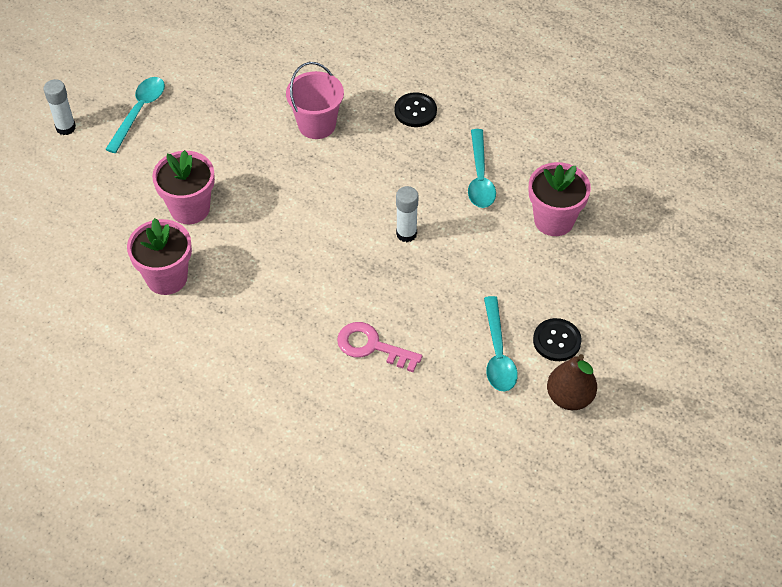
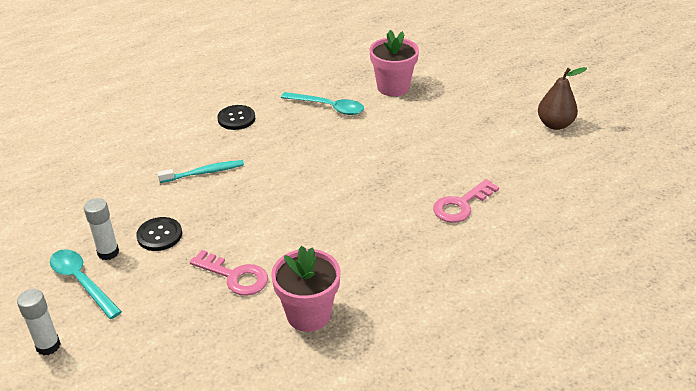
camera: 65 degrees left, 15 degrees down
pink flower pot [152,150,215,224] -> pink key [190,250,268,296]
pink bucket [286,62,344,139] -> turquoise toothbrush [158,160,244,183]
white glue stick [396,186,419,242] -> white glue stick moved to [84,198,119,260]
turquoise spoon [484,296,518,392] -> none
black button [533,318,582,361] -> black button moved to [136,217,182,251]

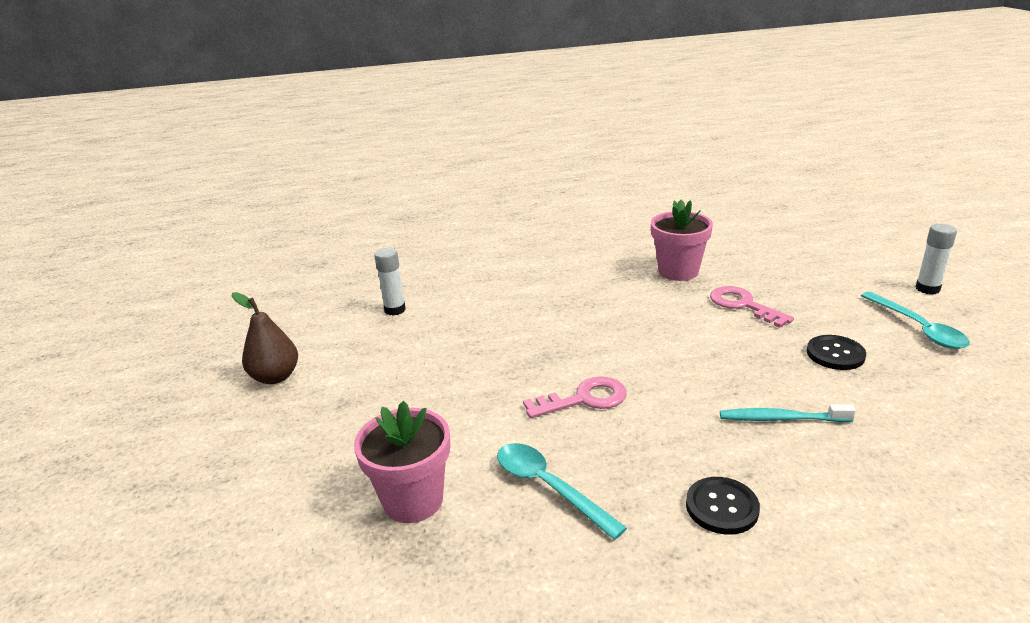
camera: 155 degrees left, 10 degrees down
white glue stick [84,198,119,260] -> white glue stick moved to [374,248,406,316]
pink key [433,179,499,223] -> pink key moved to [523,376,627,418]

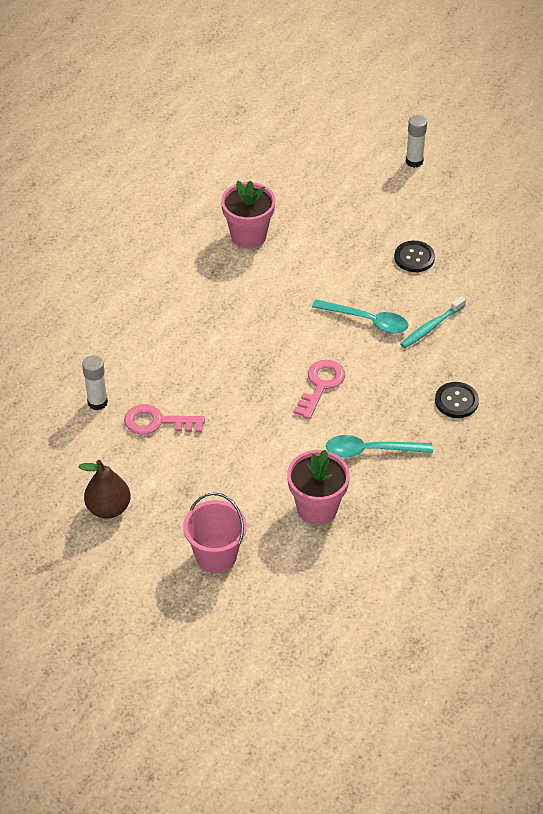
camera: 50 degrees left, 20 degrees up
pink key [710,286,794,328] -> pink key moved to [124,404,205,435]
turquoise spoon [861,292,970,349] -> turquoise spoon moved to [312,299,408,333]
none -> pink bucket [183,492,247,573]

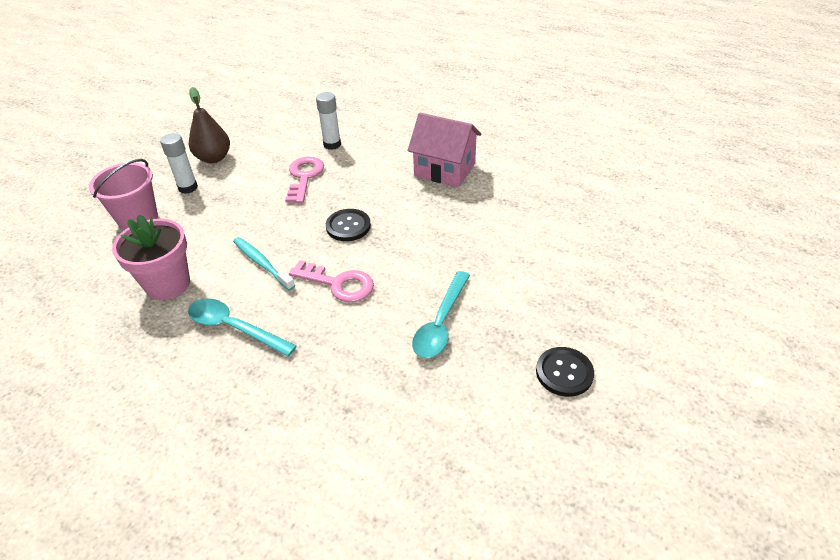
camera: 90 degrees right, 5 degrees down
pink flower pot [221,181,275,248] -> none
turquoise spoon [326,435,433,458] -> turquoise spoon turned 60 degrees counterclockwise [188,298,297,357]
turquoise toothbrush [400,296,466,348] -> turquoise toothbrush moved to [233,237,295,291]
white glue stick [406,115,427,168] -> white glue stick moved to [160,133,198,194]
black button [435,382,479,418] -> black button moved to [326,209,371,241]
none -> pink house [408,113,482,187]

